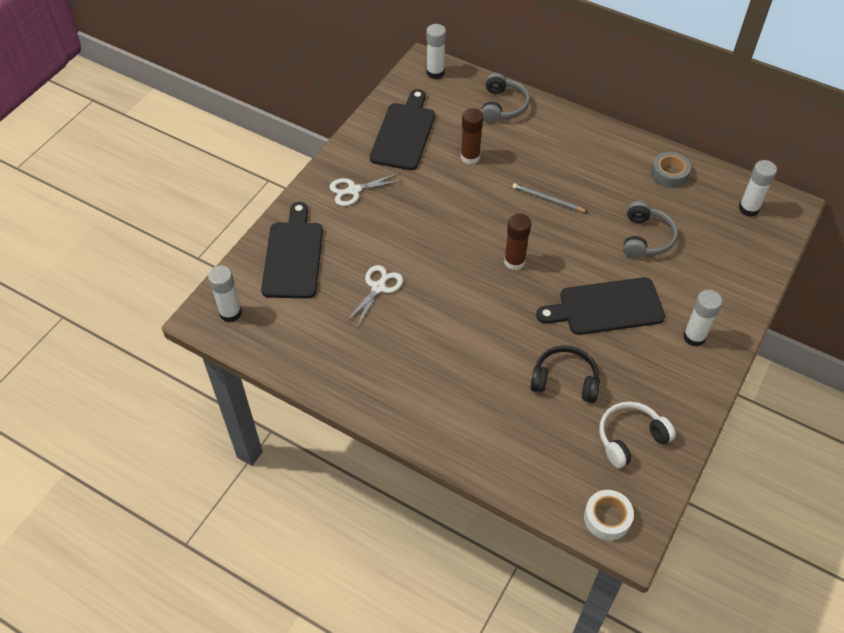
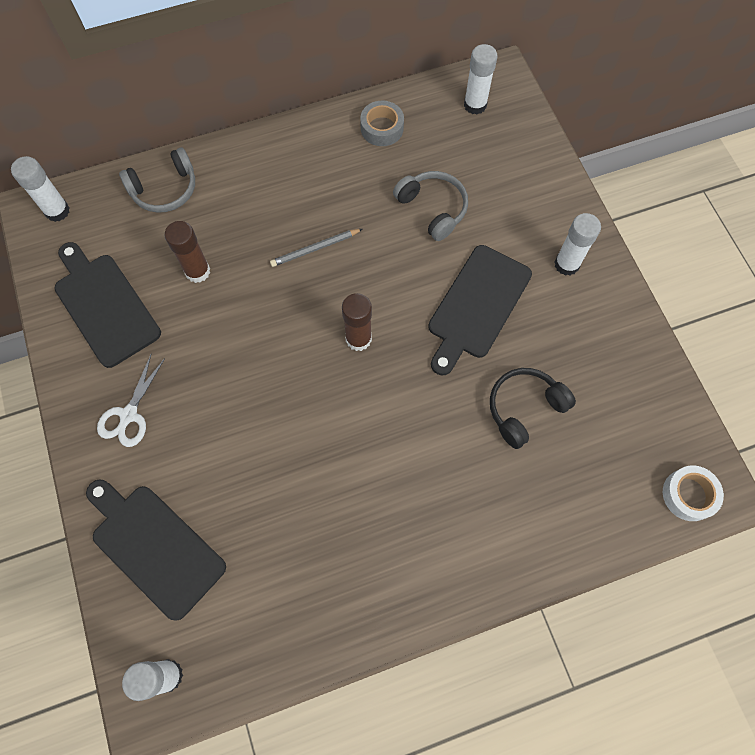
camera: 50 degrees left, 15 degrees up
white scissors [345,265,403,328] -> none
grey headphones [481,73,530,123] -> grey headphones turned 105 degrees clockwise [119,148,195,213]
white headphones [599,402,675,468] -> none

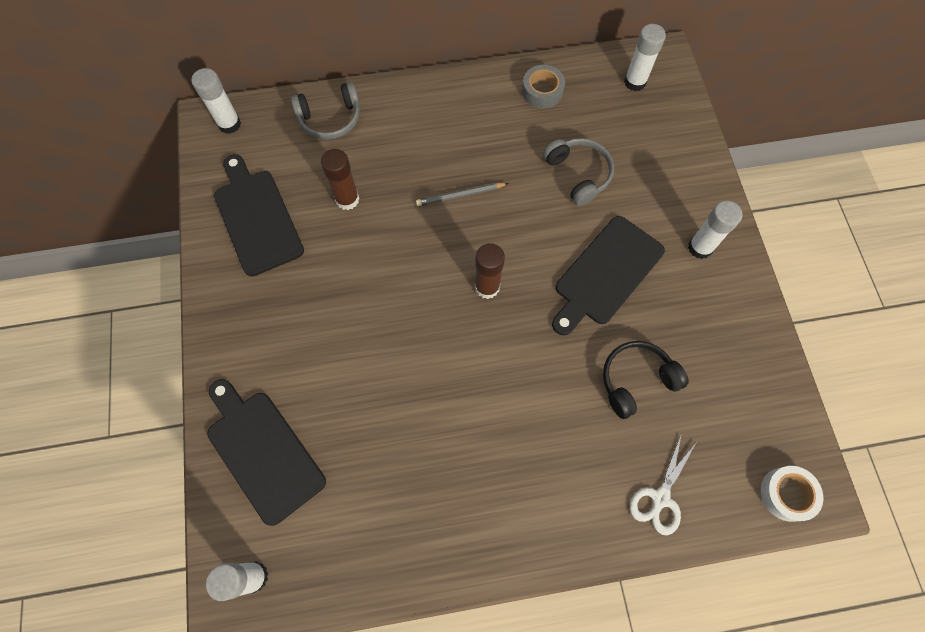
camera: 10 degrees right, 0 degrees up
white scissors [97,355,165,447] -> white scissors moved to [630,433,696,535]

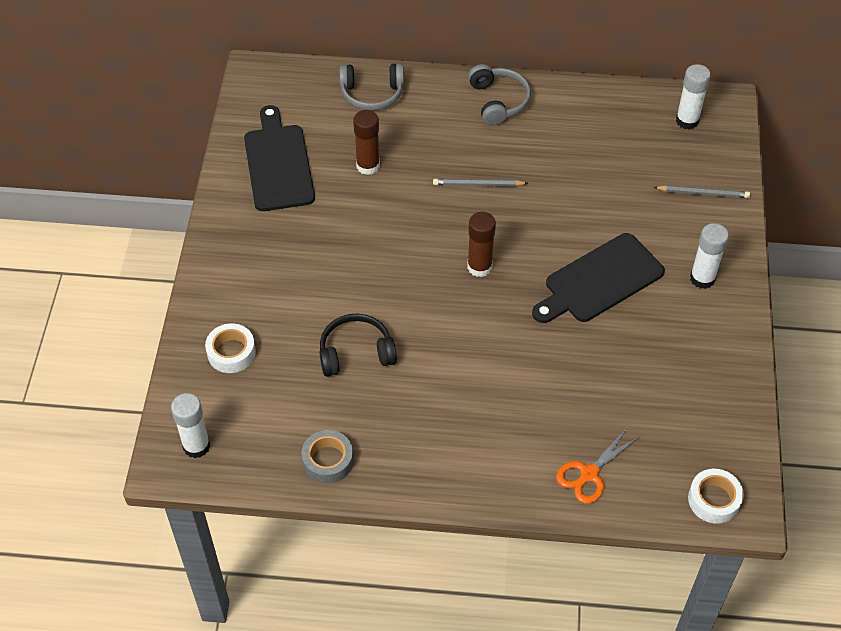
camera: 15 degrees right, 15 degrees down
white glue stick [192,68,241,134] -> none
black cutting board [207,379,326,526] -> white tape [205,323,256,373]
grey tape [522,65,565,109] -> grey tape moved to [302,430,353,484]
grey headphones [543,138,614,206] -> grey headphones moved to [468,64,531,126]
black headphones [603,341,689,419] -> black headphones moved to [319,314,397,377]
white scissors [630,433,696,535] -> orange scissors [556,428,640,504]
none -> grey pencil [653,185,750,198]

